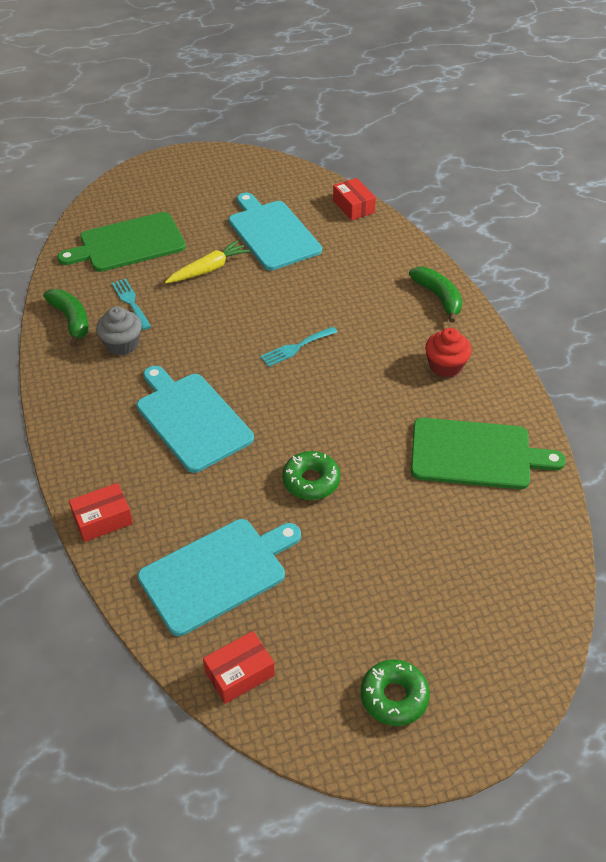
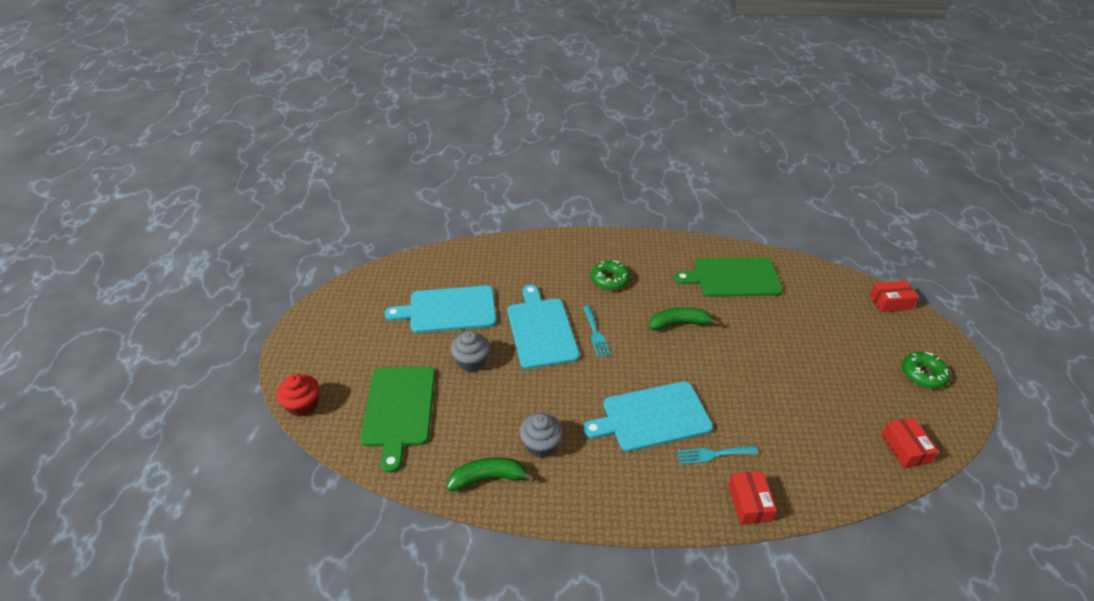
camera: 70 degrees left, 5 degrees down
turquoise fork [112,279,151,330] -> turquoise fork moved to [677,446,758,465]
turquoise cutting board [138,519,301,636] -> turquoise cutting board moved to [507,285,580,369]
yellow carrot [165,240,250,283] -> grey cupcake [451,331,490,372]
green donut [282,451,340,500] -> green donut moved to [591,261,630,290]
red box [333,178,376,221] -> red box moved to [870,281,919,312]
green banana [409,267,462,323] -> green banana moved to [649,307,720,330]
green cutting board [411,418,566,489] -> green cutting board turned 120 degrees counterclockwise [674,257,783,297]
red cupcake [425,328,472,377] -> red cupcake moved to [277,374,319,417]

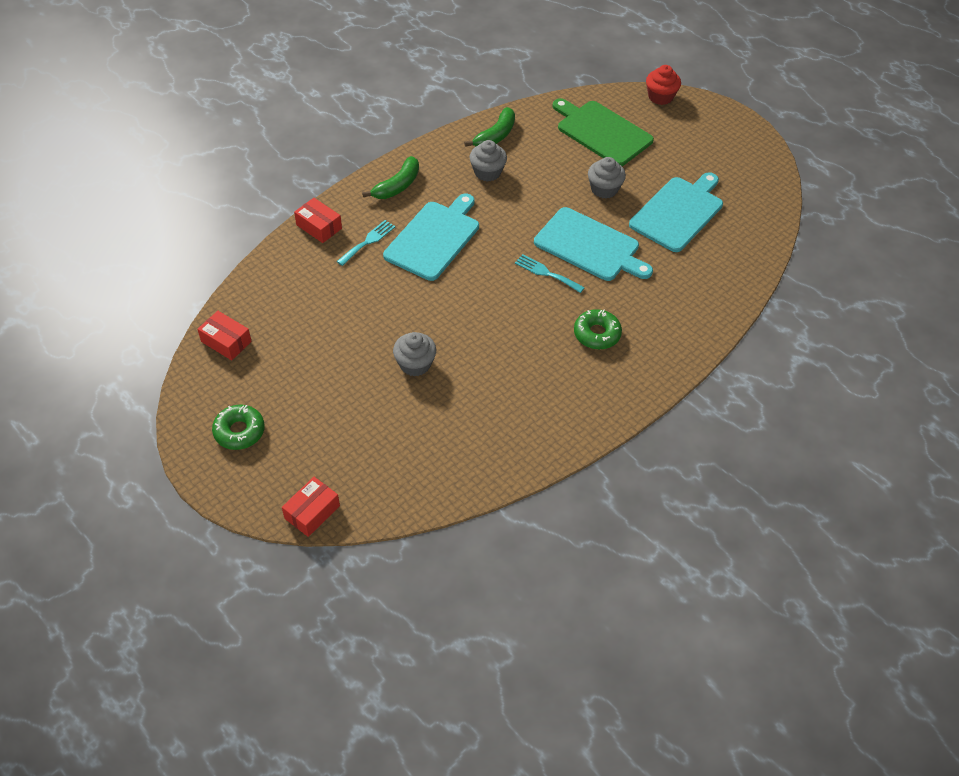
camera: 135 degrees right, 10 degrees up
green banana [649,307,720,330] -> green banana moved to [362,156,419,199]
green cutting board [674,257,783,297] -> none
none -> grey cupcake [393,332,436,376]

